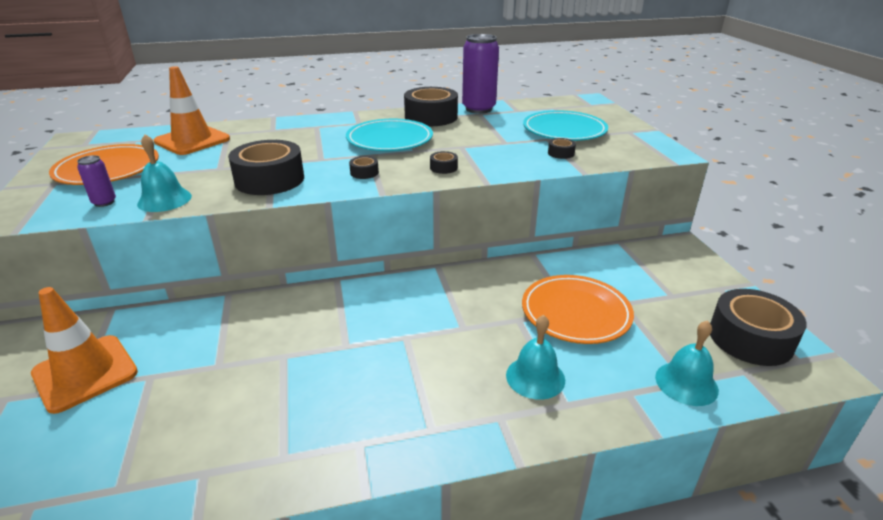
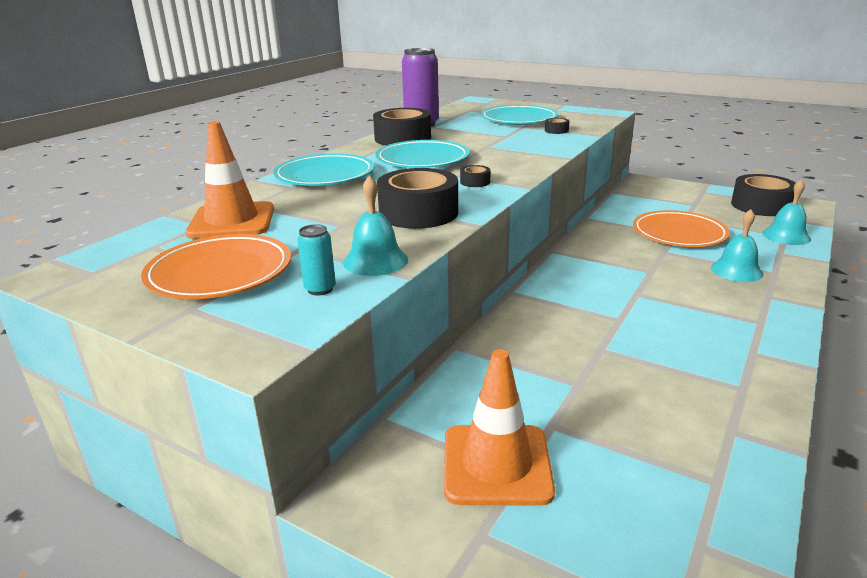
camera: 45 degrees left, 5 degrees down
purple can [77,155,116,207] -> turquoise can [297,224,336,296]
black tape [430,151,458,174] -> none
none -> turquoise plate [273,153,374,186]

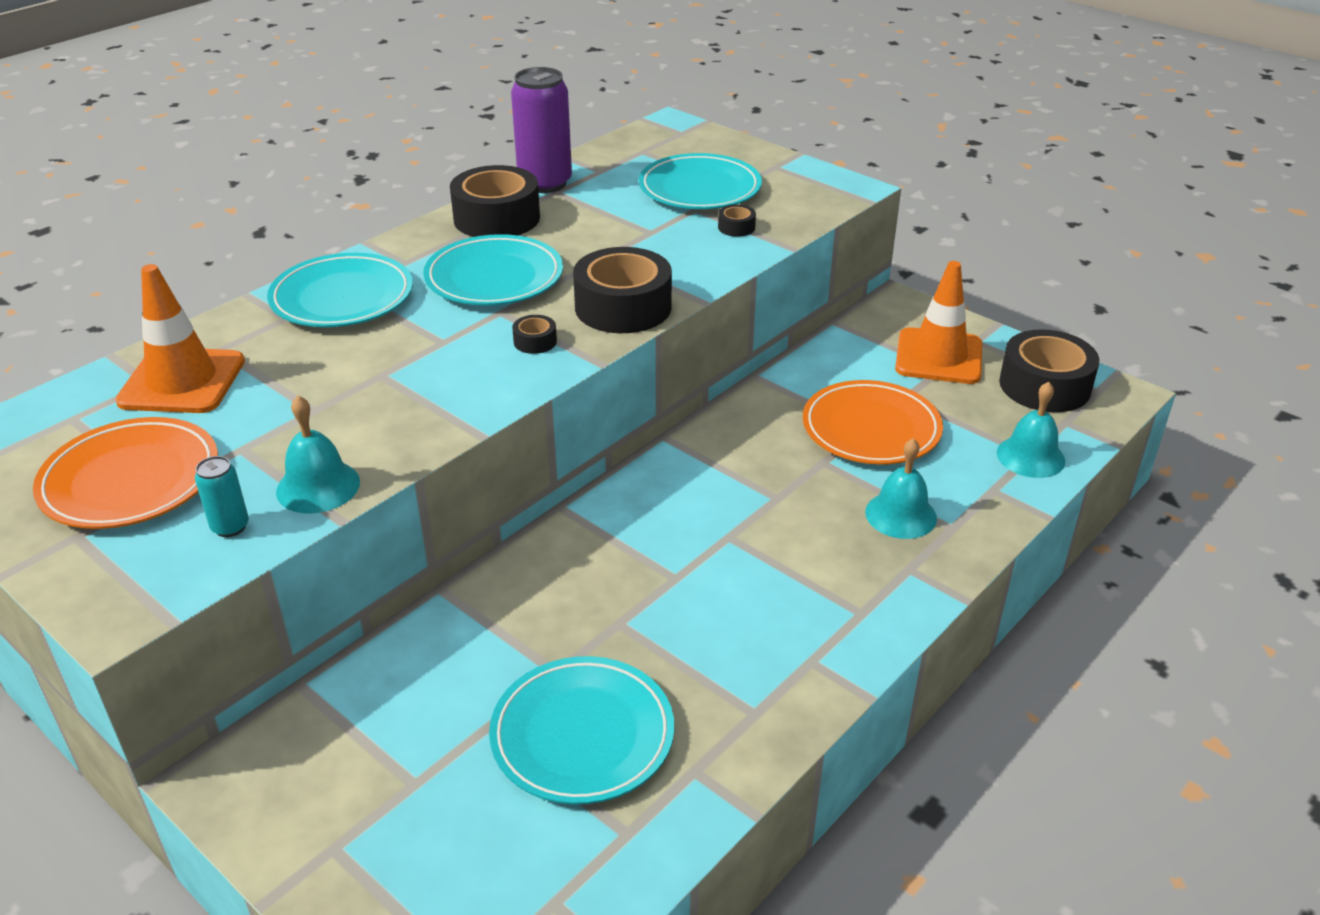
camera: 10 degrees right, 10 degrees up
black tape [377,168,458,229] -> black tape moved to [573,247,672,333]
orange traffic cone [444,349,555,506] -> orange traffic cone moved to [895,261,982,384]
none -> turquoise plate [489,656,674,804]

